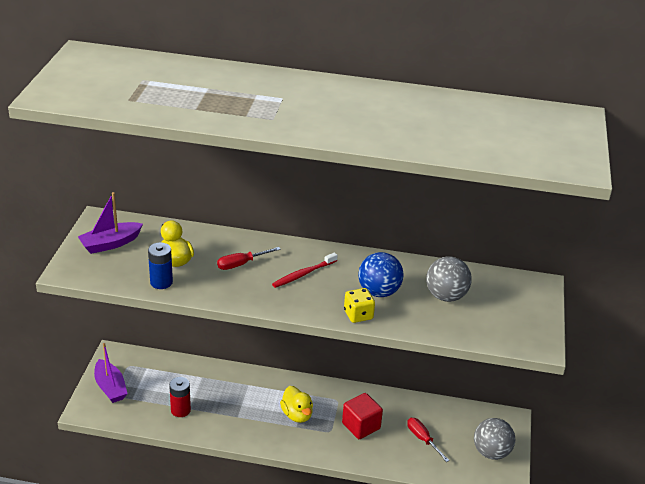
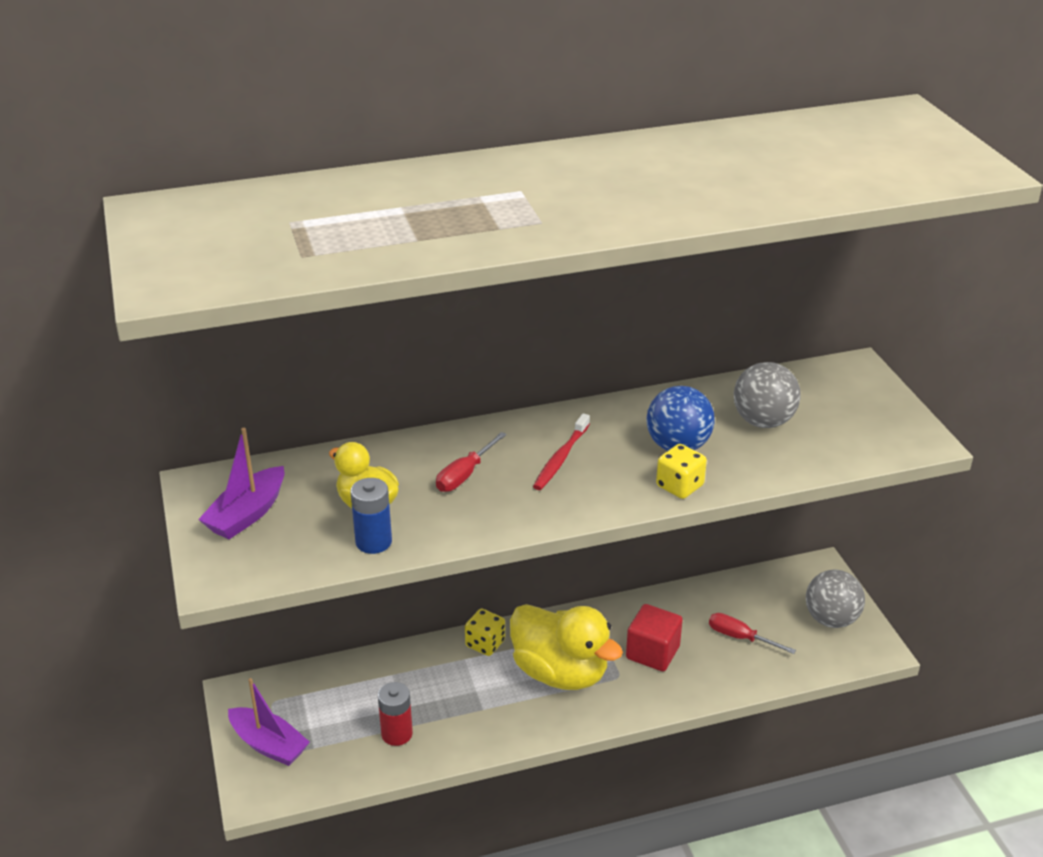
camera: 25 degrees left, 0 degrees up
yellow duck [280,386,313,423] -> yellow duck [510,604,623,690], size x1.75
none -> yellow dice [465,609,505,656]

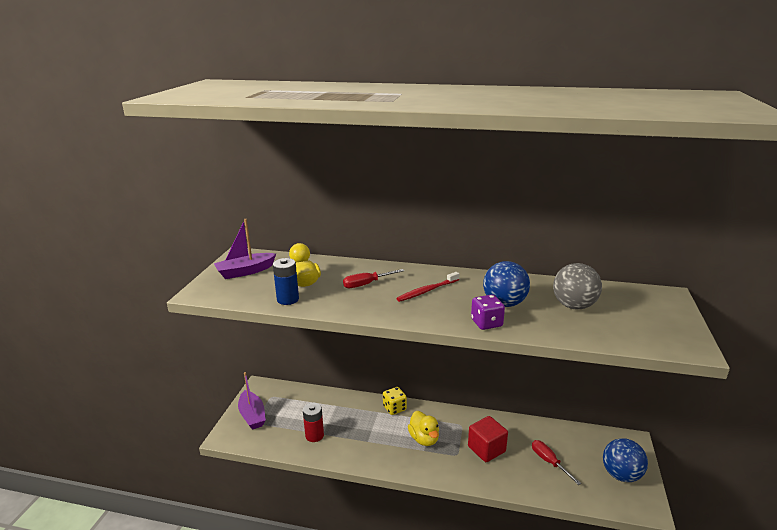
camera: 30 degrees right, 10 degrees down
yellow duck [510,604,623,690] -> yellow duck [408,411,439,446], size x0.57
yellow dice [656,444,707,499] -> purple dice [471,294,505,330]
grey ball [806,569,865,628] -> blue ball [603,438,648,482]

